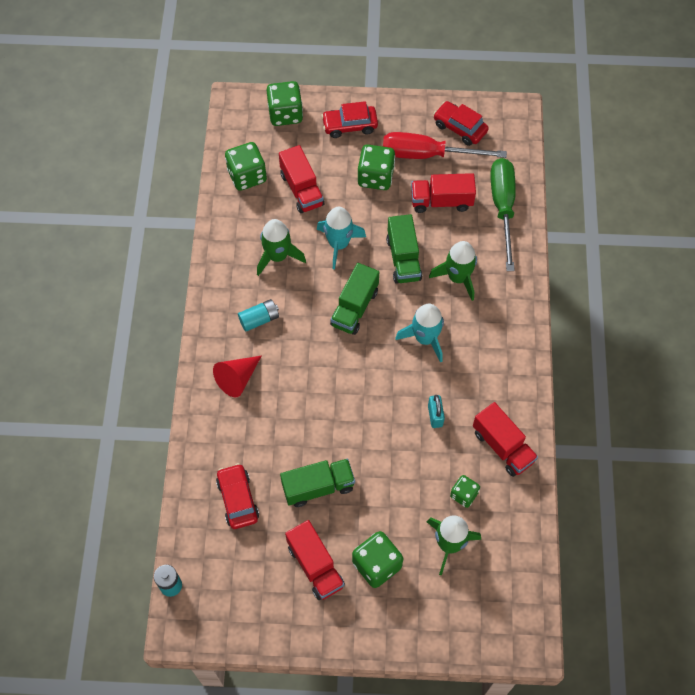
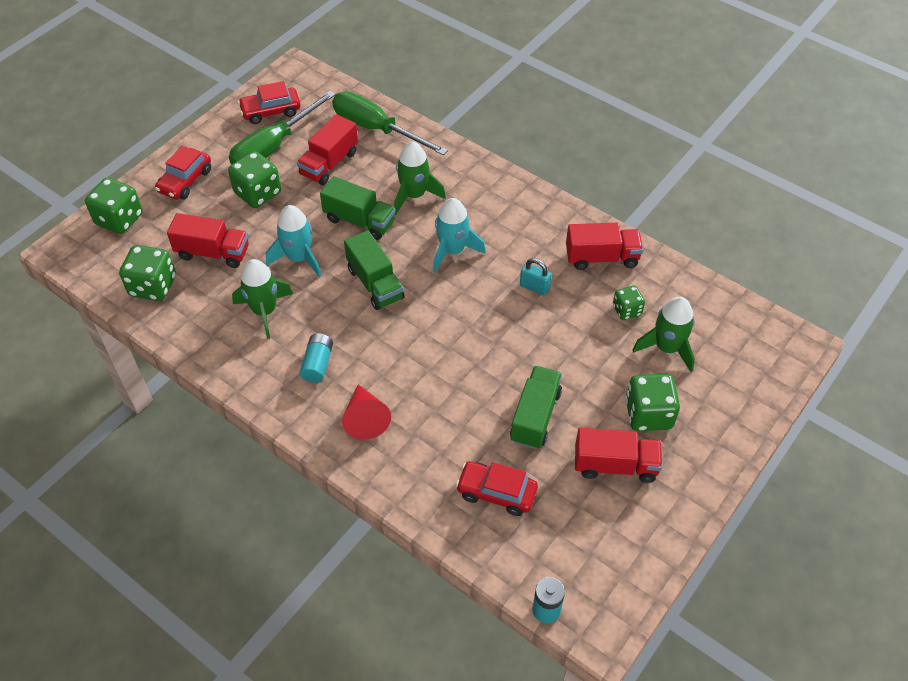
camera: 55 degrees left, 10 degrees down
red screwdriver [383,132,507,159] -> green screwdriver [229,91,336,165]

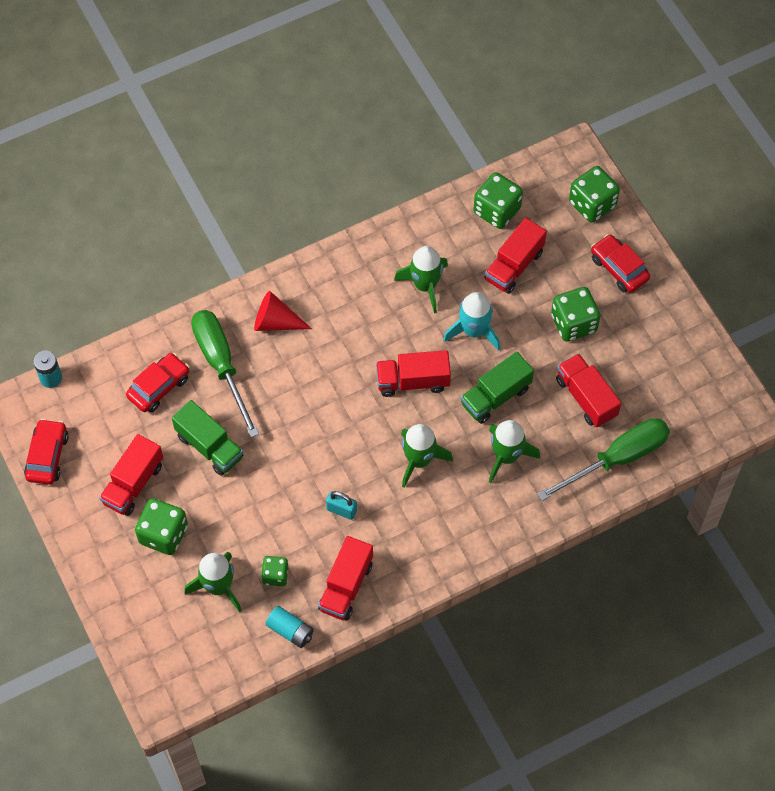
camera: 115 degrees right, 10 degrees up
green screwdriver [229,91,336,165] -> green screwdriver moved to [191,310,259,437]
red car [238,81,300,124] -> red car moved to [24,419,69,485]
turquoise battery [300,333,333,383] -> turquoise battery moved to [266,606,314,648]
green truck [344,230,405,310] -> red truck [376,350,451,397]
turquoise rocket [433,198,486,273] -> green rocket [401,424,453,488]
turquoise padlock [520,258,552,295] -> turquoise padlock turned 60 degrees clockwise [326,491,357,520]

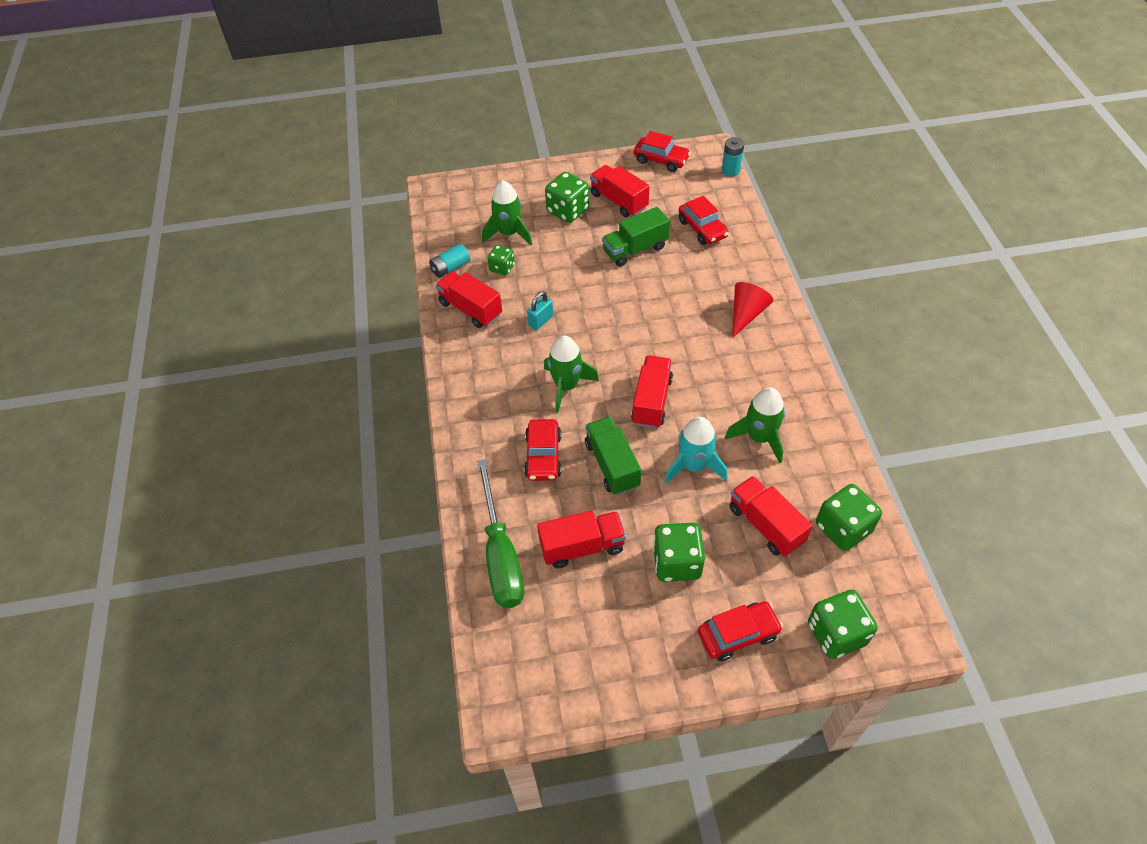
camera: 110 degrees right, 10 degrees down
green screwdriver [191,310,259,437] -> none
green rocket [489,420,540,483] -> red car [524,419,562,481]

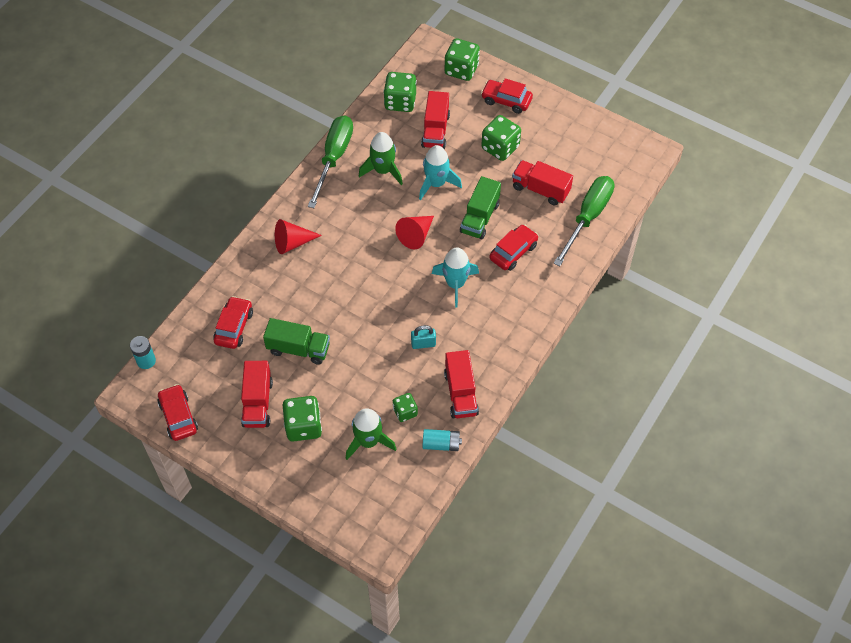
camera: 140 degrees left, 5 degrees up
green rocket [544,335,599,412] -> turquoise rocket [432,248,479,307]
red truck [631,355,673,428] -> red cone [395,216,434,250]
none -> green screwdriver [308,115,353,208]

